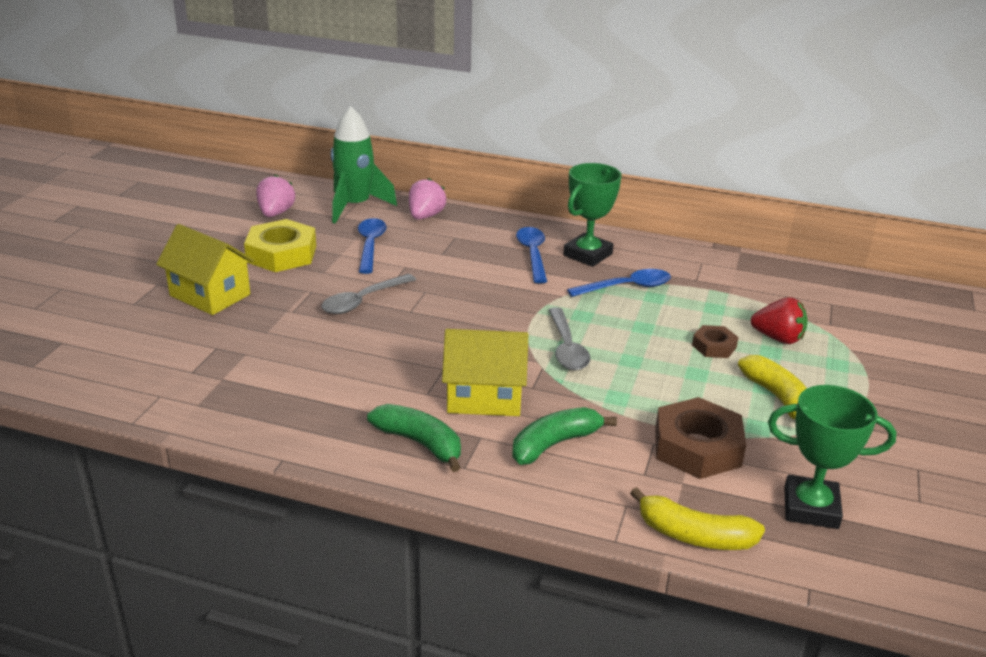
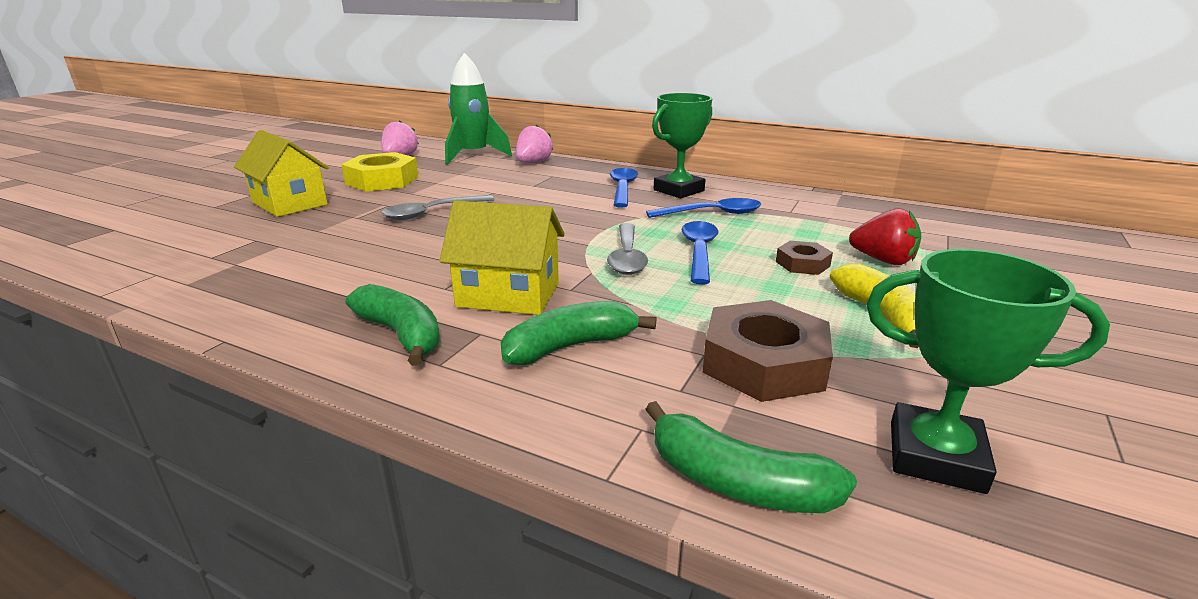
camera: 10 degrees right, 5 degrees down
blue spoon [358,218,387,274] -> blue spoon moved to [681,221,719,284]
yellow banana [630,487,765,550] -> green banana [645,401,857,513]

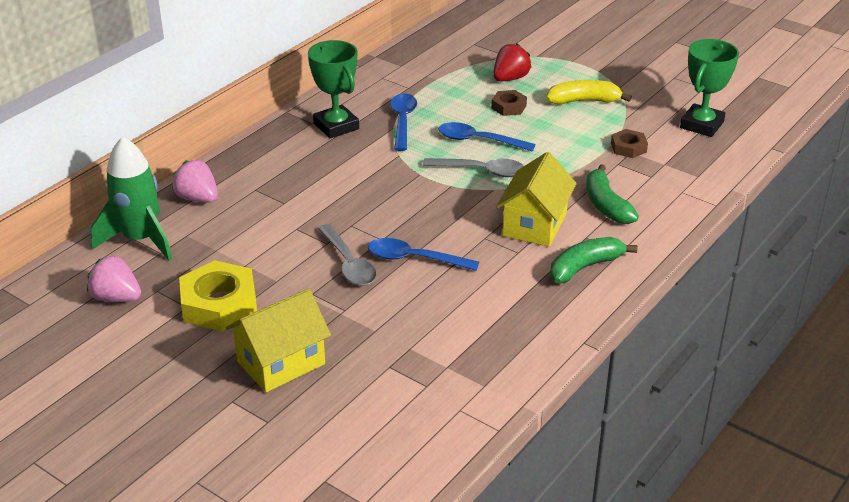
camera: 80 degrees left, 10 degrees up
blue spoon [610,168,638,208] -> blue spoon moved to [368,238,479,271]
green banana [645,401,857,513] -> none
brown nut [703,300,833,402] -> brown nut [611,129,648,158], size x0.53

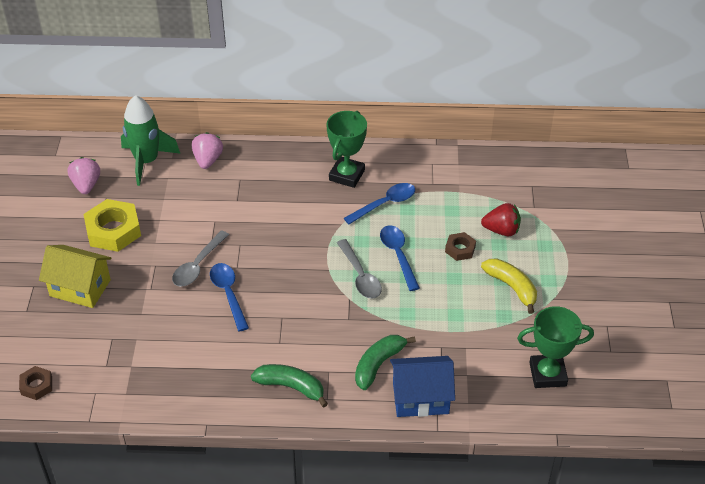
camera: 55 degrees right, 10 degrees up
yellow house [496,152,577,247] -> none
brown nut [611,129,648,158] -> brown nut moved to [19,366,52,400]
none -> blue house [390,356,455,417]

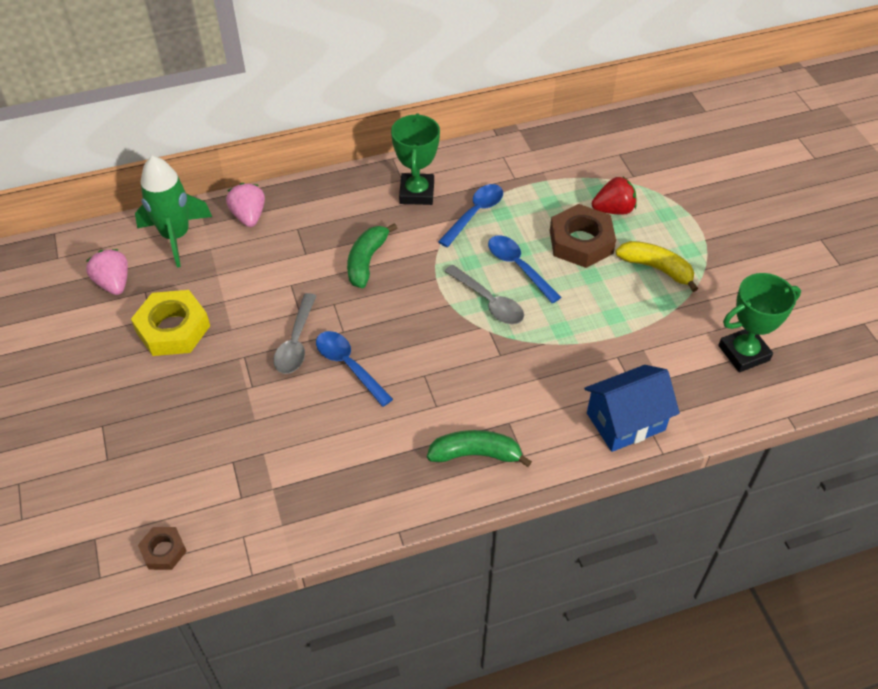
camera: 20 degrees left, 5 degrees up
yellow house [39,245,111,308] -> none
green banana [355,335,416,390] -> green banana moved to [347,223,397,288]
brown nut [445,232,476,261] -> brown nut [550,204,616,268], size x1.87

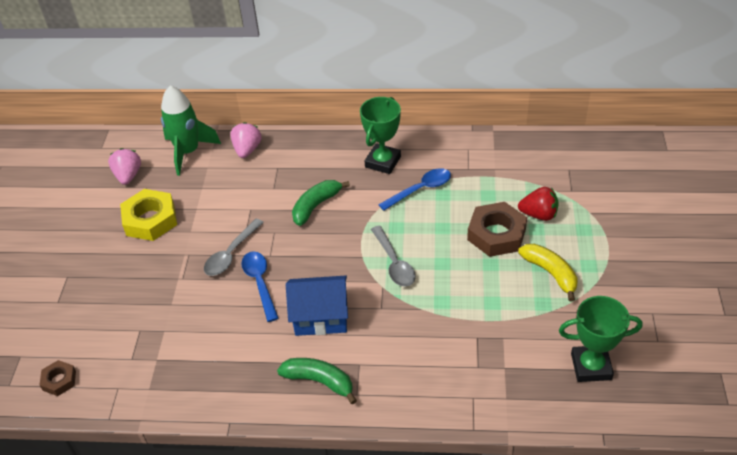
camera: 25 degrees right, 5 degrees down
blue spoon [488,235,561,303] -> none
blue house [584,365,680,452] -> blue house moved to [286,276,348,336]

